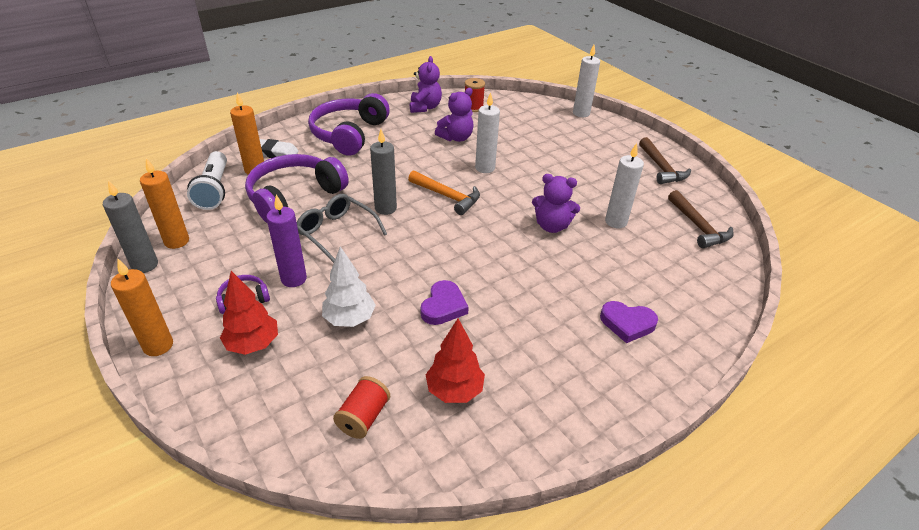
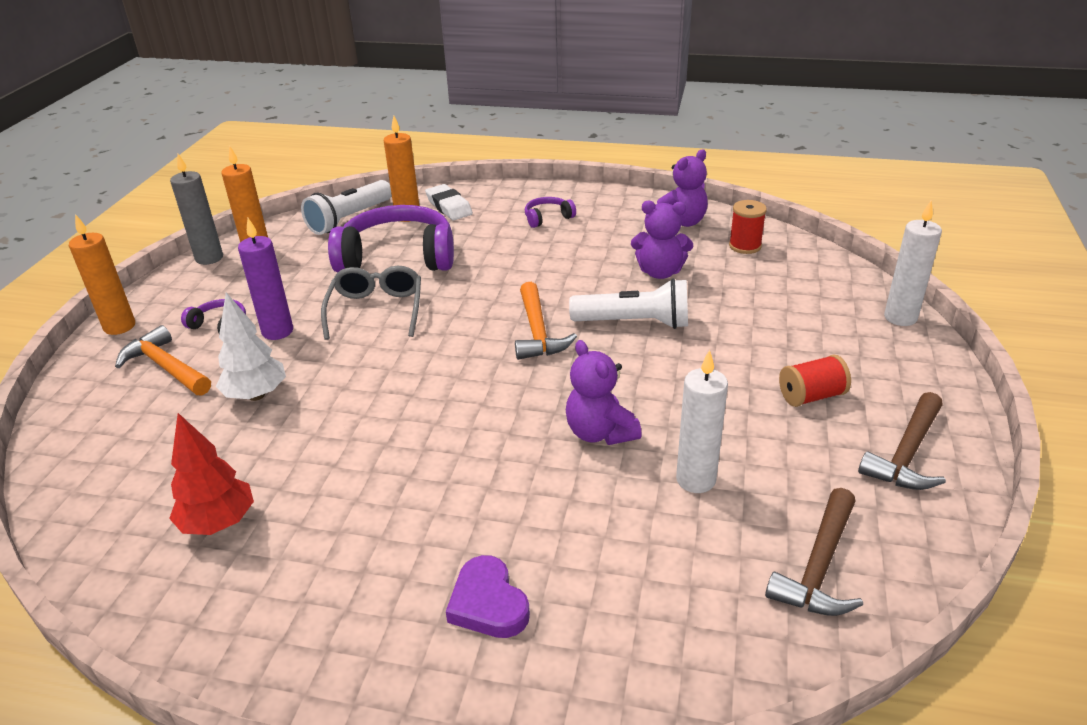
camera: 50 degrees right, 5 degrees down
red tree [220,271,278,355] -> orange hammer [115,325,211,396]
purple headphones [308,93,390,156] -> purple headphones [525,197,576,228], size x0.44
red spool [333,376,390,439] -> red spool moved to [779,355,851,407]
grey candle [370,129,397,215] -> none
purple heart [421,280,469,325] -> none
white candle [475,92,500,173] -> white flashlight [569,279,688,329]

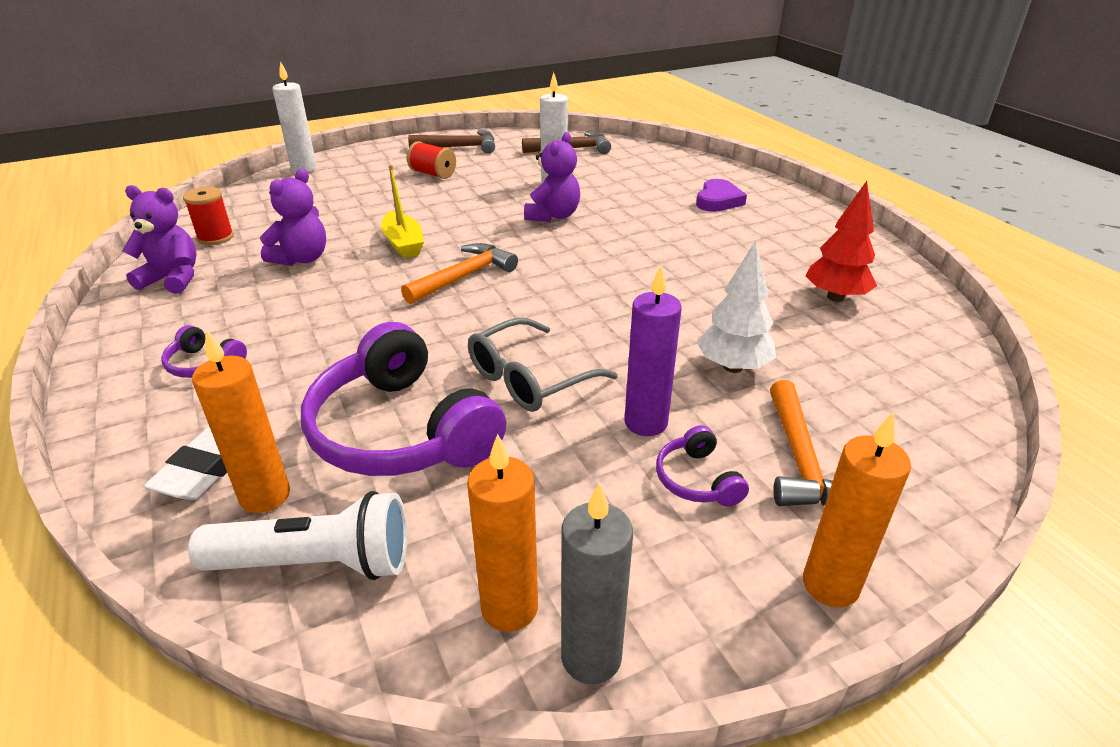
camera: 130 degrees left, 0 degrees up
white flashlight [569,279,688,329] -> yellow boat [381,165,424,258]
purple teddy bear [631,201,693,279] -> purple teddy bear turned 60 degrees clockwise [260,169,326,266]

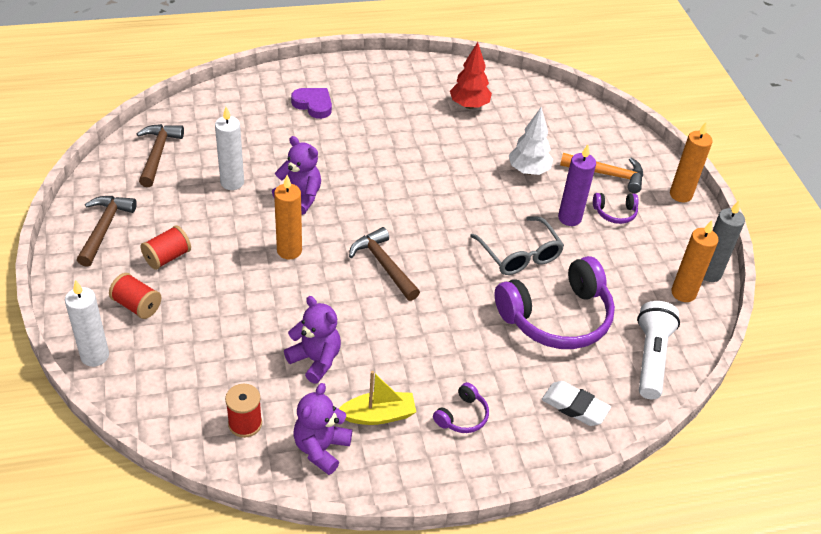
camera: 80 degrees left, 10 degrees up
orange candle [192,330,290,513] -> orange candle moved to [274,175,302,259]
yellow boat [381,165,424,258] -> yellow boat moved to [339,371,416,425]
orange hammer [401,243,518,304] -> brown hammer [349,227,420,301]
none -> red spool [109,273,161,319]

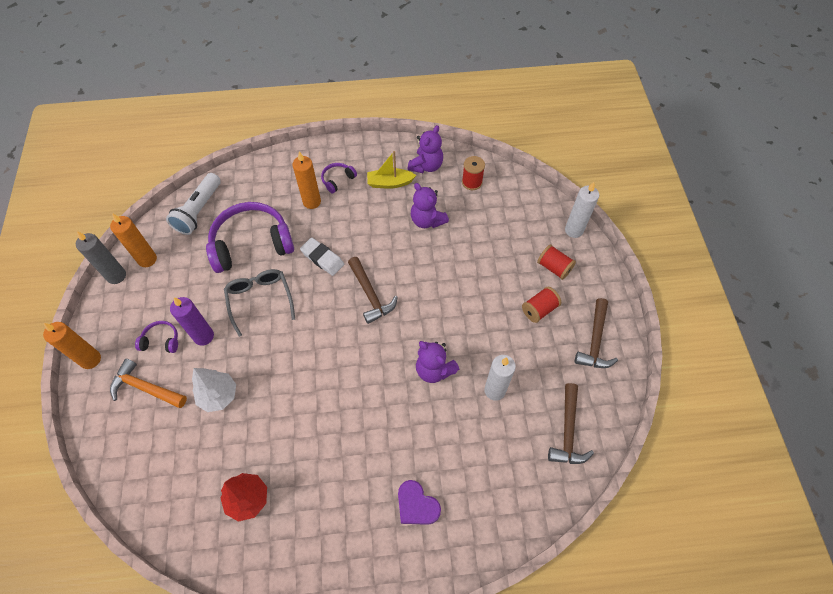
camera: 170 degrees left, 15 degrees up
orange candle [274,175,302,259] -> orange candle moved to [292,152,321,209]
white eraser [542,381,611,426] -> white eraser moved to [300,238,344,276]

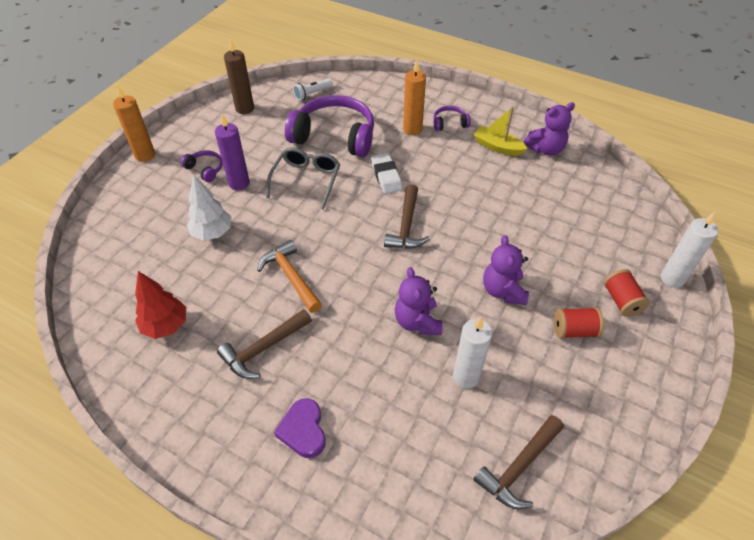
camera: 35 degrees right, 10 degrees down
grey candle [76,231,126,284] -> none
orange candle [110,213,157,267] -> brown candle [224,39,254,114]
orange hammer [110,359,187,408] -> orange hammer moved to [257,240,322,313]
white flashlight [166,173,221,235] -> white flashlight [293,78,333,101], size x0.58
purple teddy bear [411,183,449,228] -> purple teddy bear moved to [483,235,529,305]
red spool [462,156,485,190] -> none
brown hammer [575,298,618,368] -> brown hammer moved to [217,309,312,379]

